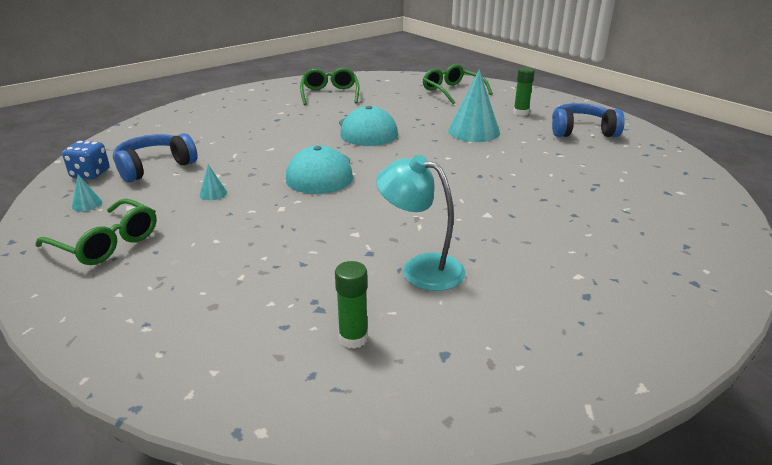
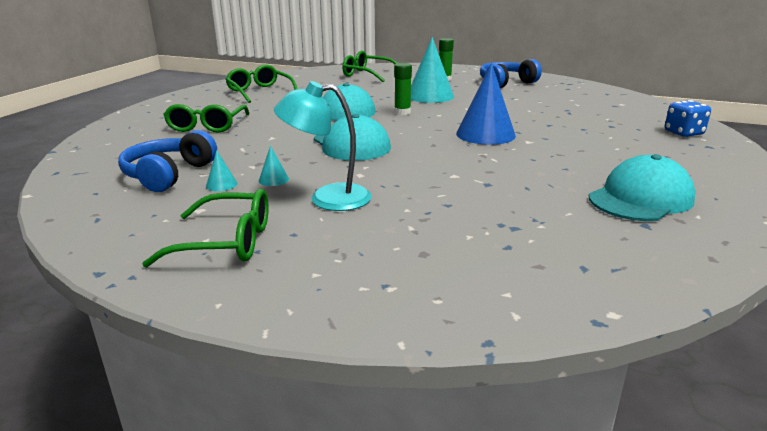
camera: 30 degrees left, 5 degrees down
blue dice [62,141,110,179] -> blue dice moved to [665,100,711,137]
turquoise cone [72,175,102,211] -> turquoise cone moved to [206,150,237,191]
green glue stick [335,261,368,349] -> green glue stick moved to [394,63,412,115]
turquoise lamp [376,155,466,291] -> turquoise lamp moved to [274,81,372,211]
none -> green glasses [163,104,250,132]
none -> blue cone [456,63,516,145]
none -> turquoise cap [589,154,695,221]

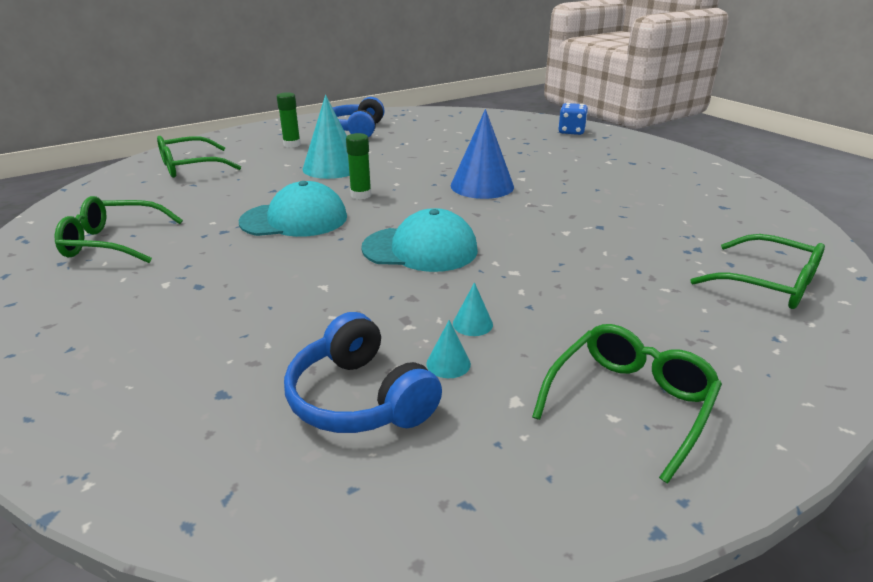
camera: 55 degrees left, 5 degrees up
green glasses [163,104,250,132] -> green glasses moved to [691,234,825,309]
turquoise lamp [274,81,372,211] -> none
turquoise cap [589,154,695,221] -> none

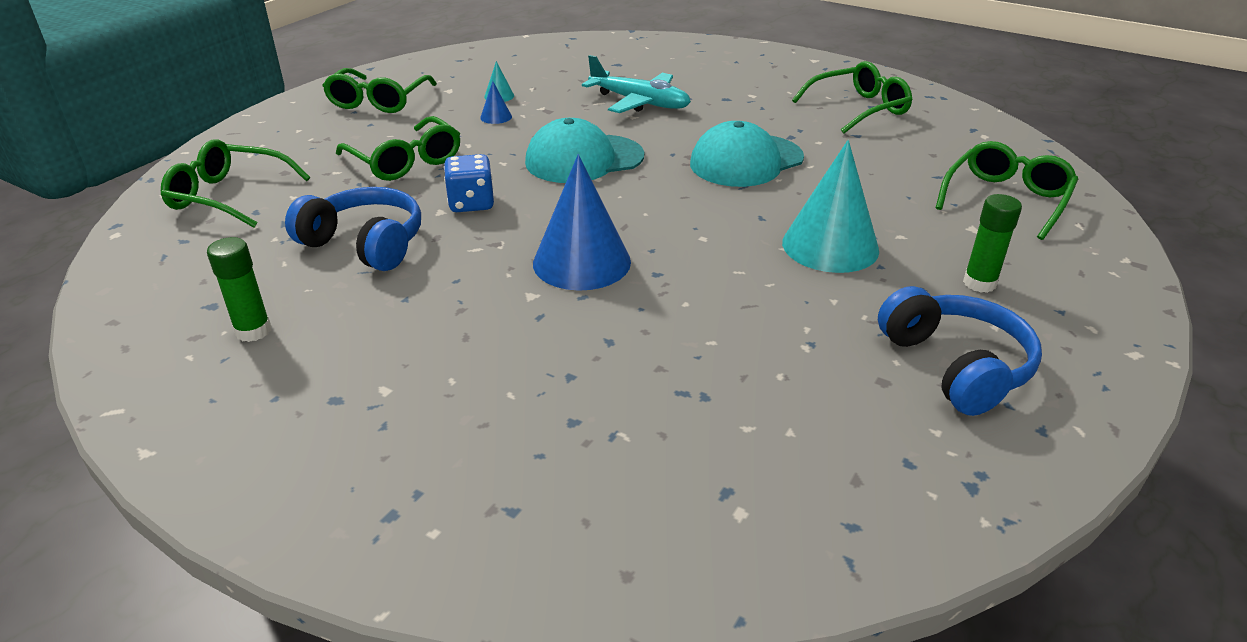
camera: 155 degrees right, 5 degrees up
blue headphones [284,312,442,433] -> blue headphones moved to [285,187,421,271]
green glue stick [346,133,371,199] -> green glue stick moved to [207,237,272,342]
turquoise cone [453,282,493,336] -> blue cone [480,81,512,124]
blue dice [558,103,588,135] -> blue dice moved to [444,154,494,212]
none -> green glasses [336,116,460,181]
none -> turquoise plane [582,55,691,113]

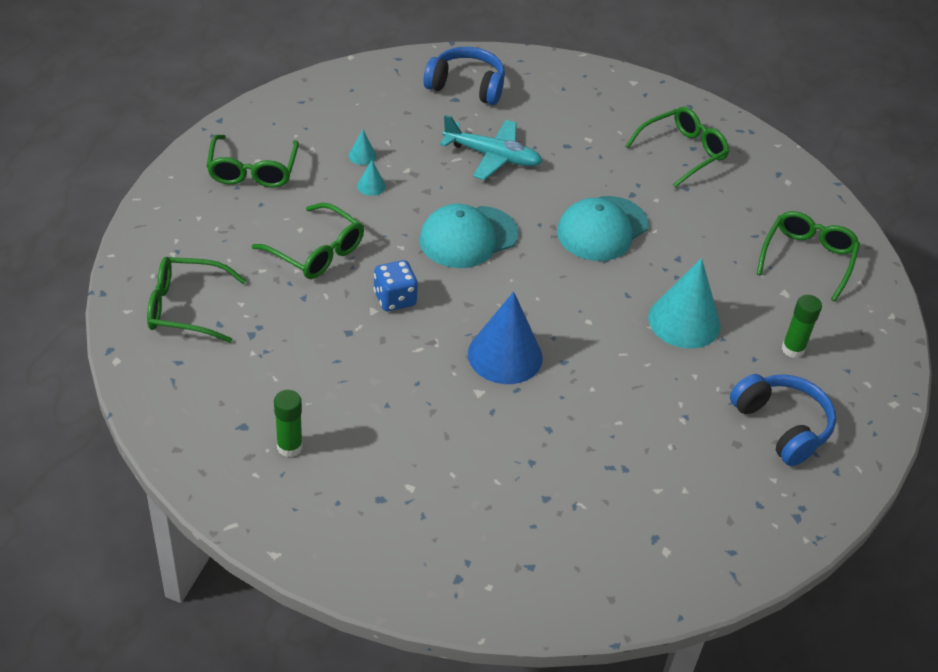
camera: 15 degrees left, 10 degrees up
blue headphones [285,187,421,271] -> blue headphones moved to [424,47,505,105]
blue cone [480,81,512,124] -> turquoise cone [357,160,386,196]

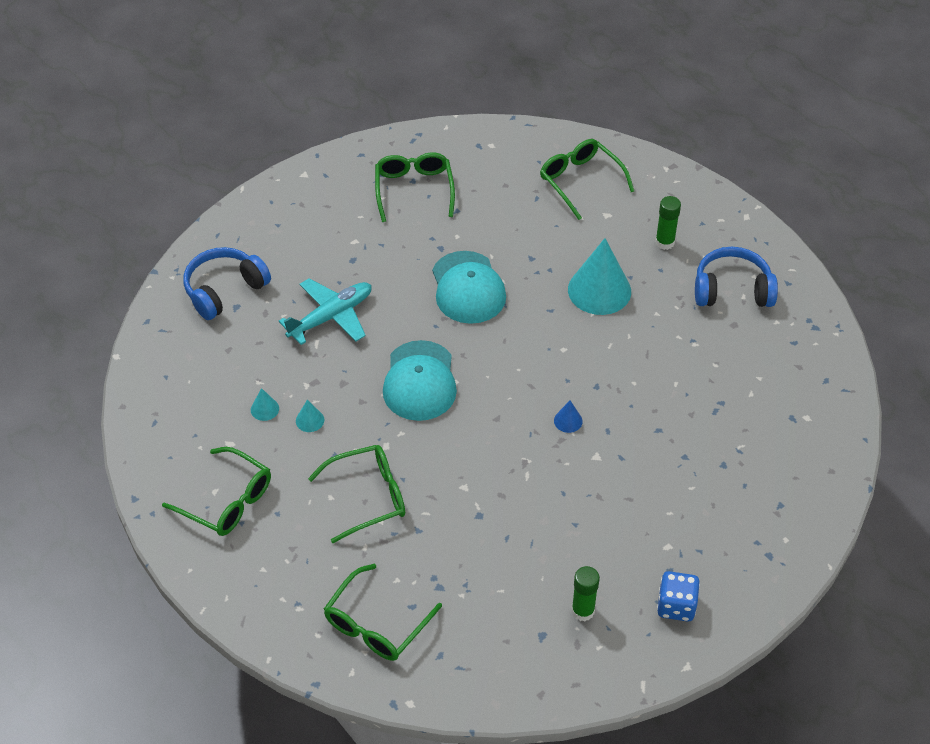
camera: 55 degrees left, 5 degrees up
blue dice [374,260,418,311] -> blue dice moved to [657,571,700,622]
blue cone [468,292,543,384] -> blue cone [554,401,583,433], size x0.42

